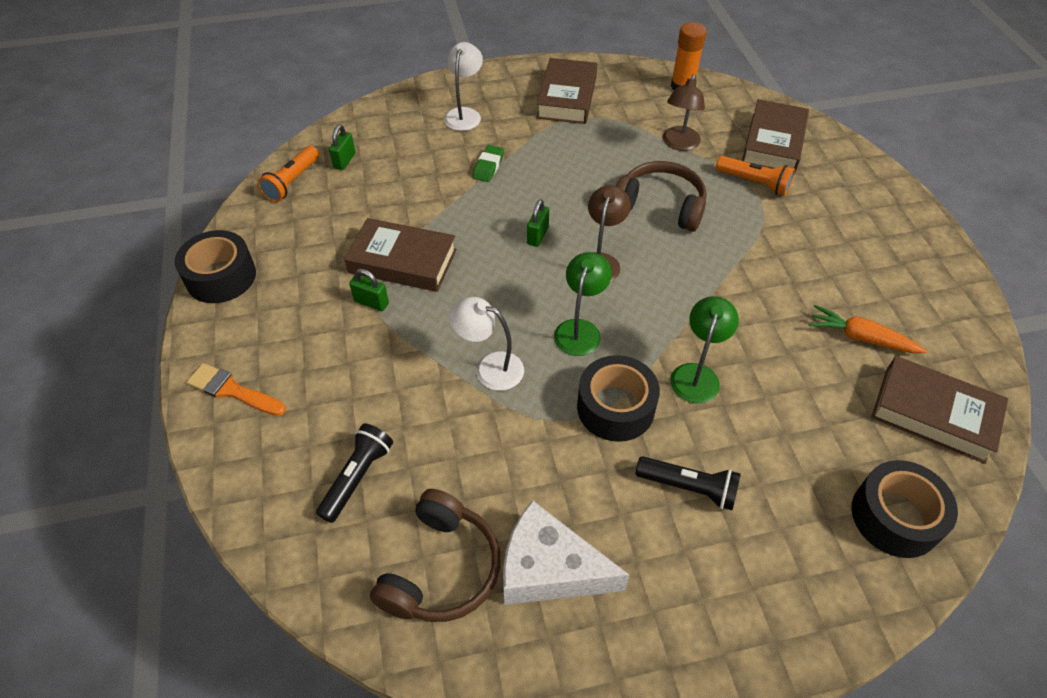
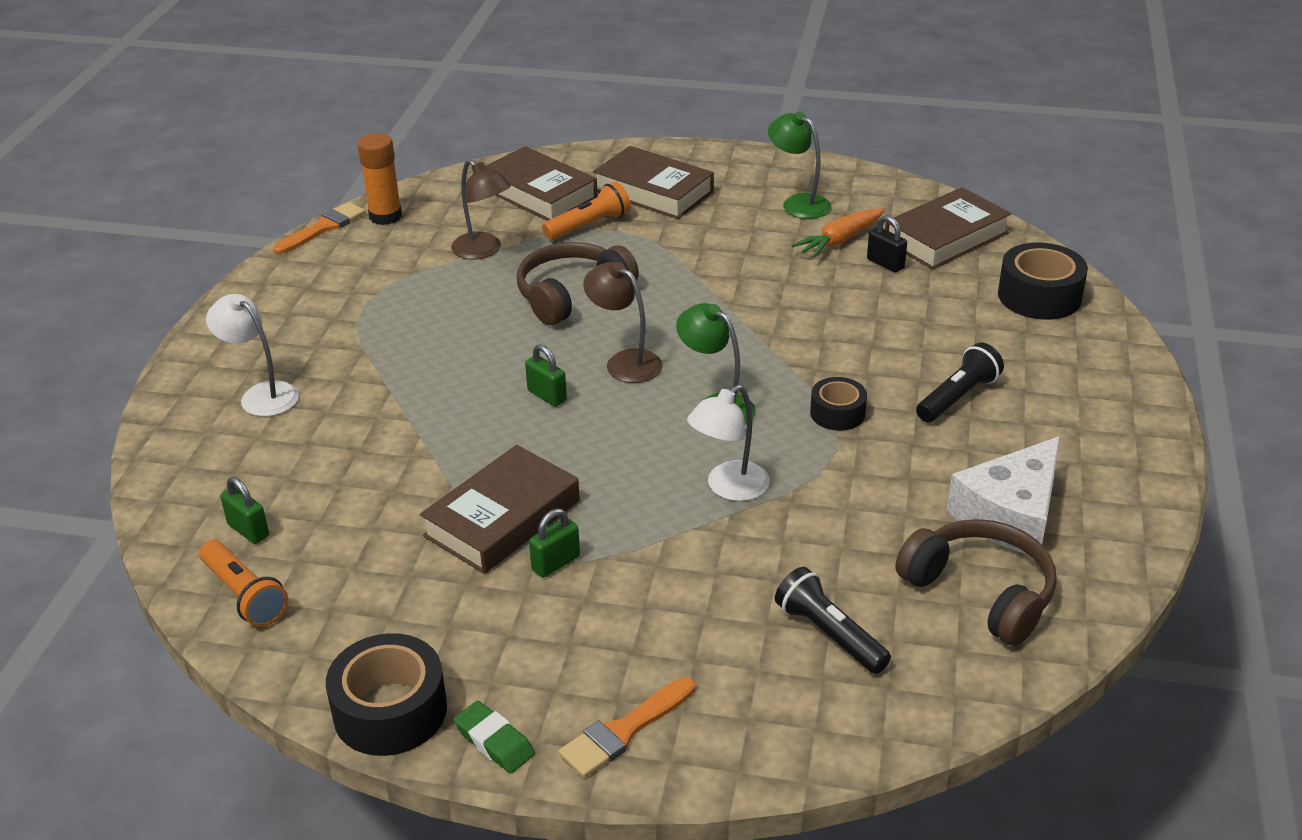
camera: 65 degrees left, 15 degrees down
green eraser [473,145,504,182] -> green eraser moved to [454,701,535,773]
brown book [537,58,597,124] -> brown book moved to [593,146,714,219]
black tape [577,355,660,442] -> black tape [810,377,867,431], size x0.60
green lamp [670,296,739,403] -> green lamp moved to [768,112,831,219]
none -> orange brush [273,202,366,254]
none -> black padlock [867,215,907,273]

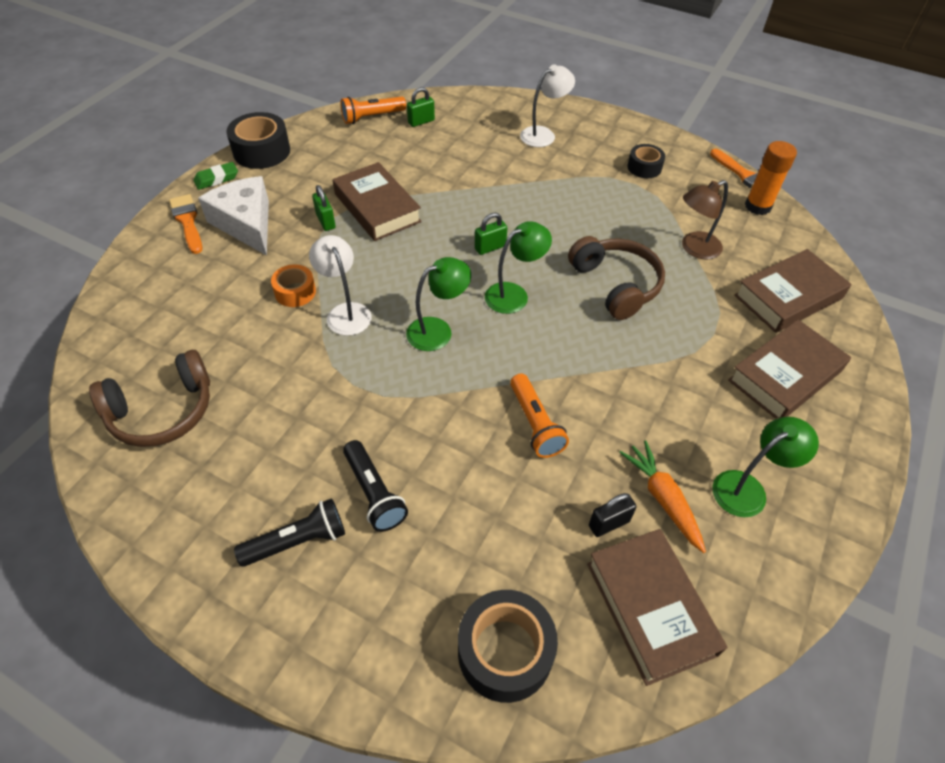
camera: 105 degrees right, 15 degrees up
orange flashlight [542,182,631,240] -> orange flashlight moved to [510,374,569,458]
brown lamp [583,262,663,383] -> green lamp [485,221,552,314]
black flashlight [775,567,891,674] -> black flashlight moved to [234,498,345,567]
black tape [810,377,867,431] -> black tape moved to [627,144,665,178]
white cheese [947,436,1061,554] -> white cheese moved to [198,176,269,256]
none -> orange tape [271,264,316,307]

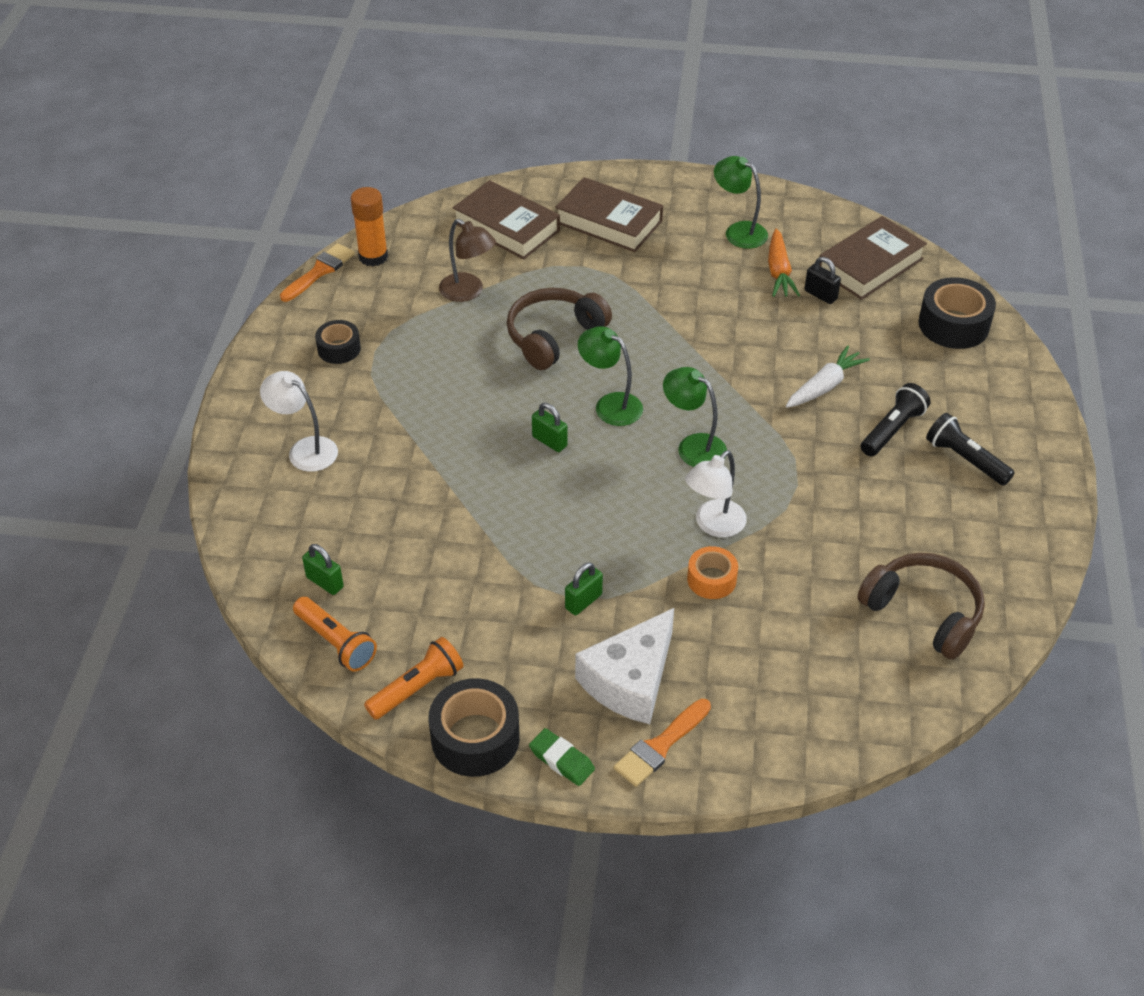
camera: 110 degrees left, 5 degrees down
brown book [333,162,422,241] -> none
orange flashlight [510,374,569,458] -> orange flashlight moved to [364,637,464,720]
orange carrot [619,440,706,553] -> orange carrot turned 45 degrees counterclockwise [768,228,800,297]
none -> white carrot [786,346,870,408]

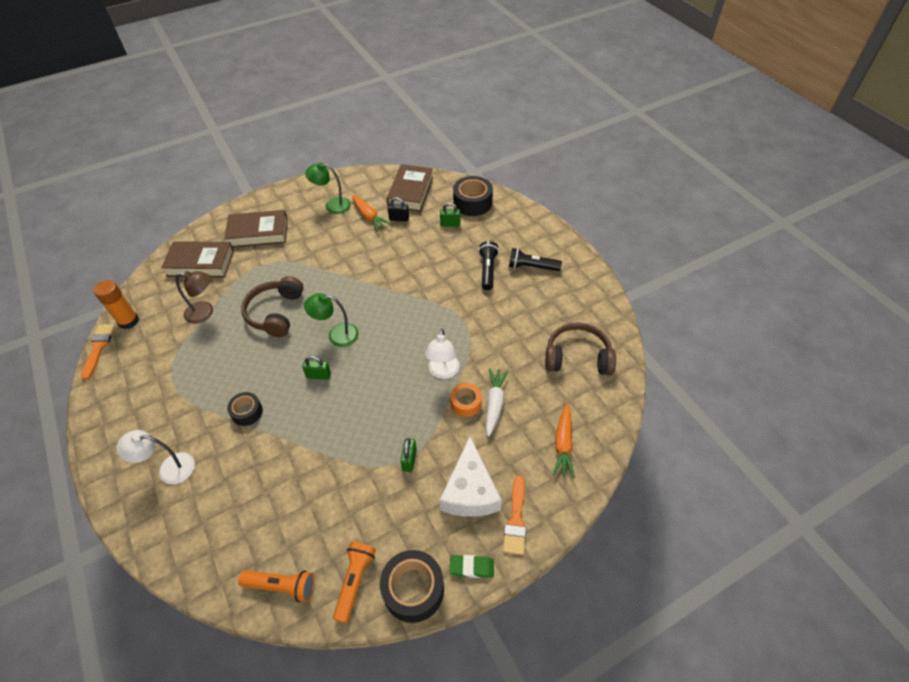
camera: 35 degrees left, 5 degrees up
green padlock [302,544,344,595] -> green padlock moved to [440,202,460,226]
black tape [315,320,361,364] -> black tape moved to [227,392,263,426]
green lamp [663,367,727,467] -> none
white carrot [786,346,870,408] -> white carrot moved to [486,368,509,437]
none -> orange carrot [552,404,575,478]

